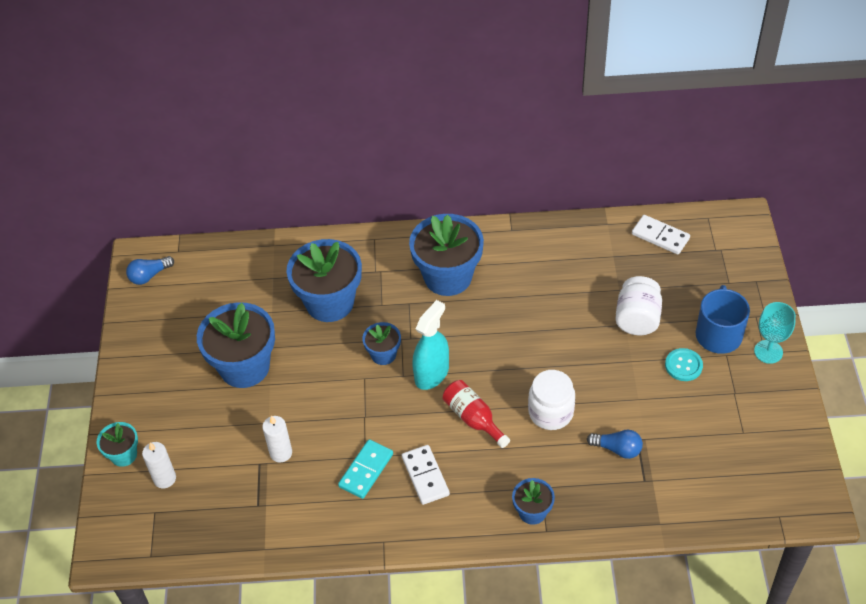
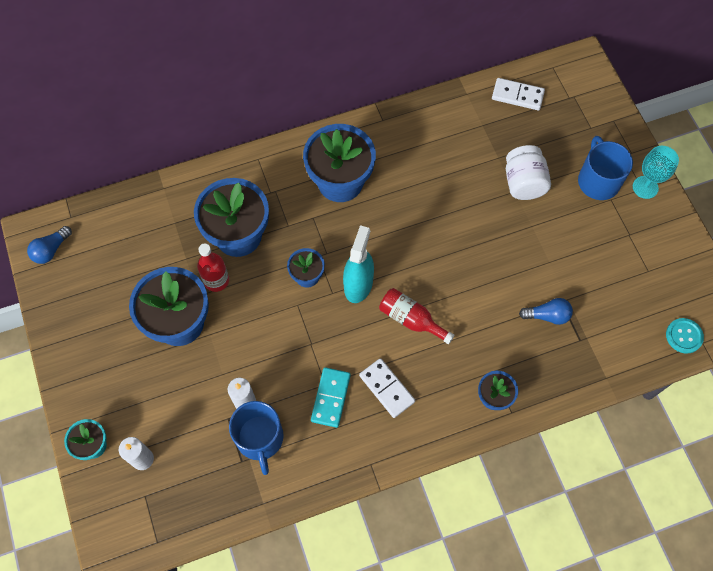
camera: 20 degrees left, 15 degrees up
white jar [528,370,575,430] -> none
turquoise button [665,348,703,381] -> turquoise button moved to [666,318,704,354]
none -> red bottle [197,244,229,292]
none -> blue mug [229,401,284,475]

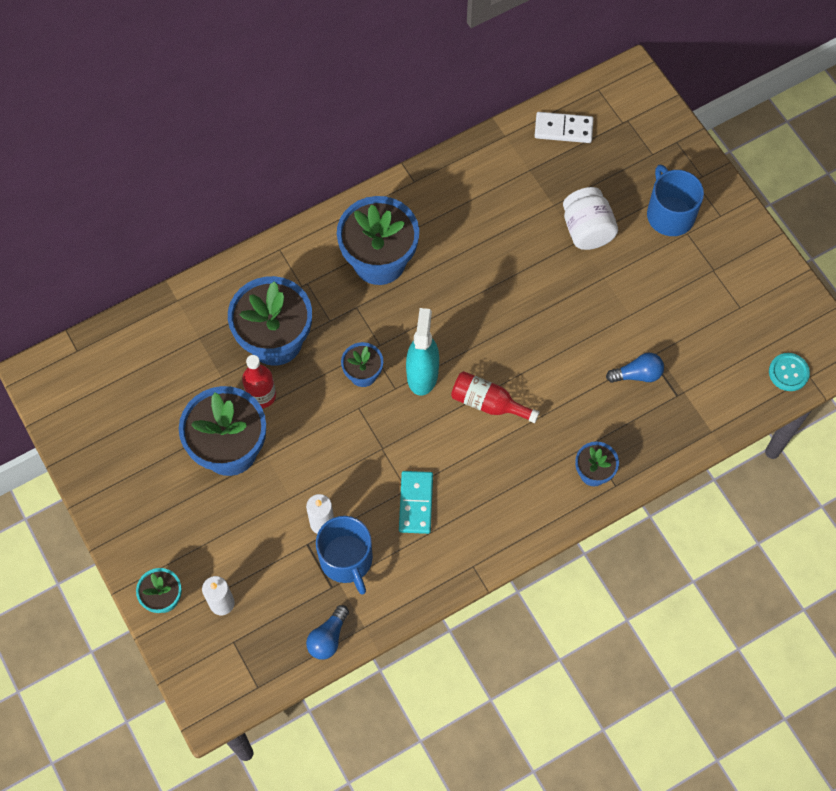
camera: 10 degrees left, 0 degrees up
blue light bulb [27,226,72,264] -> blue light bulb moved to [306,605,349,660]
white domino [359,358,415,418] -> none
turquoise goblet [633,146,679,199] -> none

